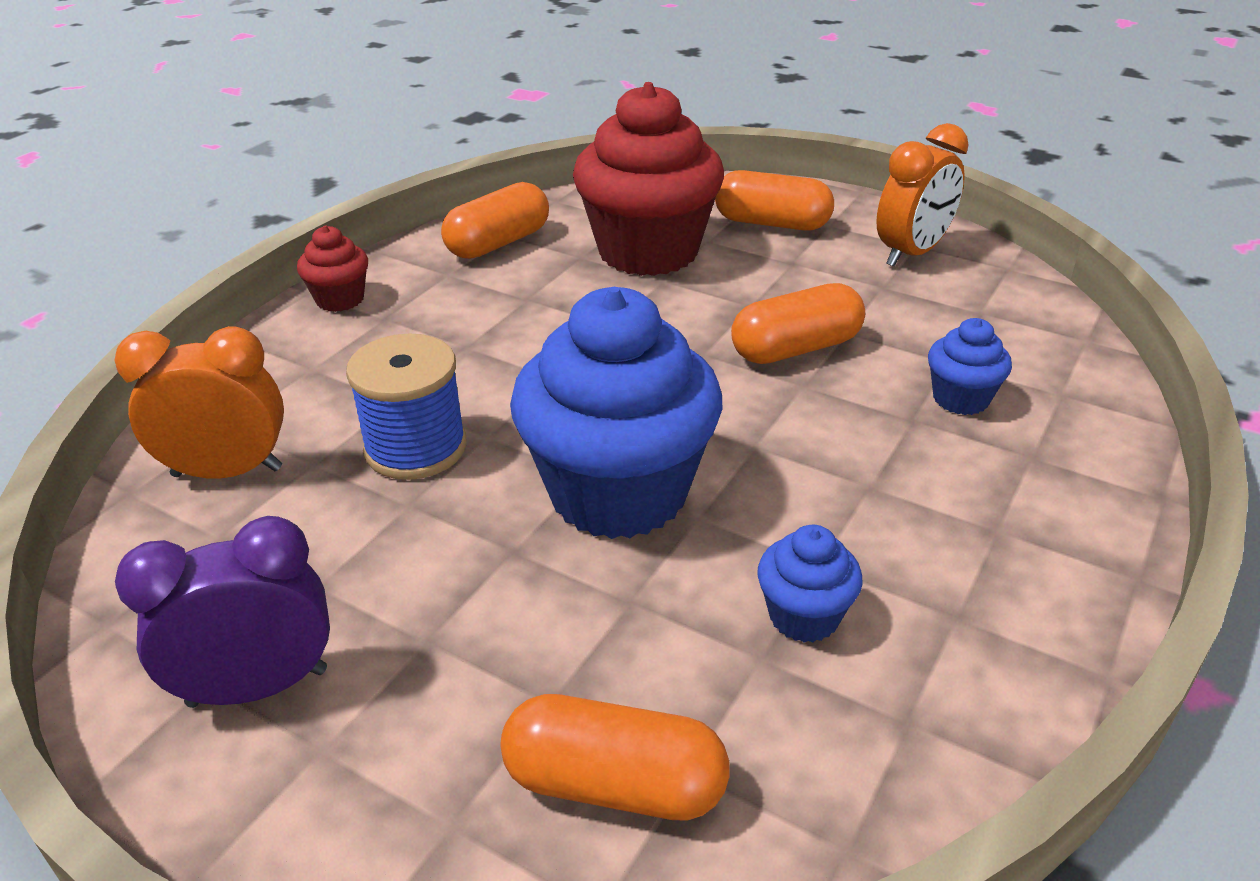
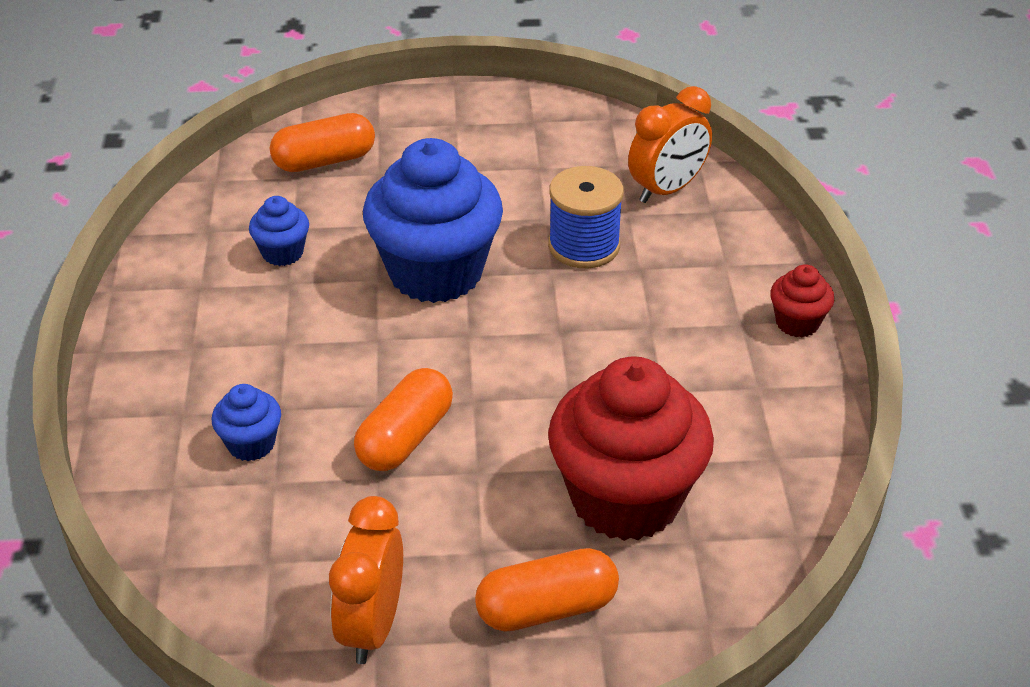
camera: 145 degrees right, 5 degrees up
purple clock [115,516,330,708] -> none
orange capsule [441,182,549,259] -> none

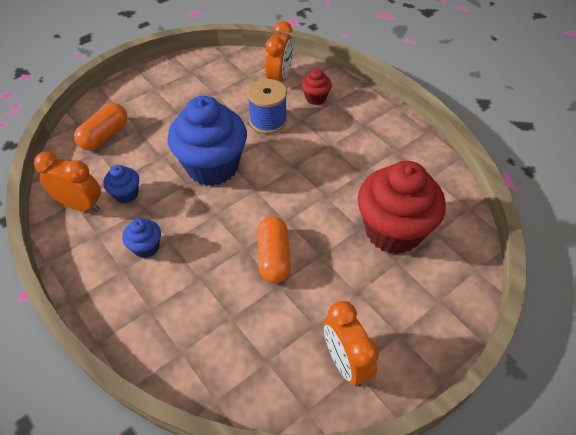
camera: 35 degrees left, 10 degrees up
blue cupcake [212,384,281,461] -> blue cupcake moved to [122,219,161,258]
orange capsule [475,548,619,632] -> none
red cupcake [770,264,834,337] -> red cupcake moved to [301,69,332,105]
none -> orange clock [34,152,101,212]

